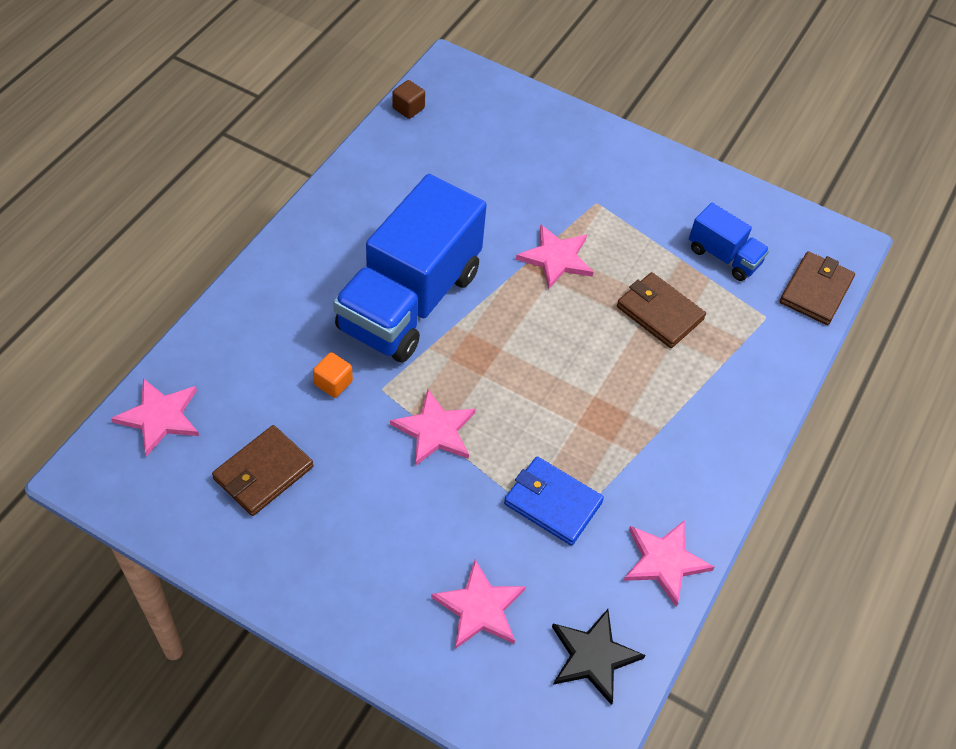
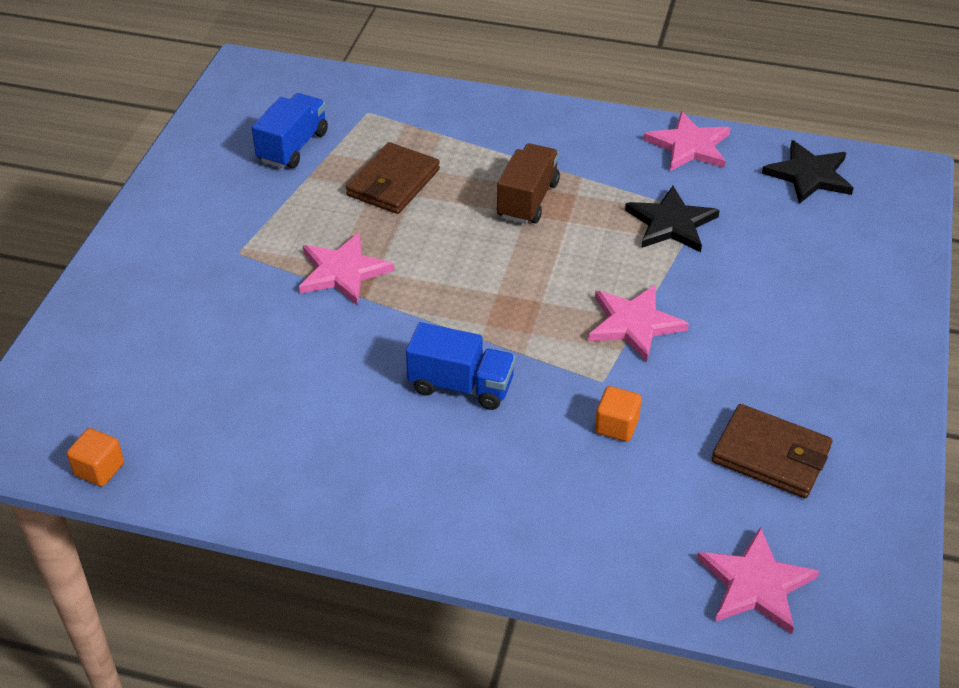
camera: 100 degrees left, 10 degrees down
blue truck [333,174,487,363] -> blue truck [406,322,516,410], size x0.47
brown cube [392,80,425,119] -> orange cube [67,428,124,486]
pink star [431,559,526,649] -> none
blue wallet [504,457,604,545] -> black star [625,186,720,252]
brown wallet [780,251,855,325] -> none
none -> brown truck [497,144,560,224]

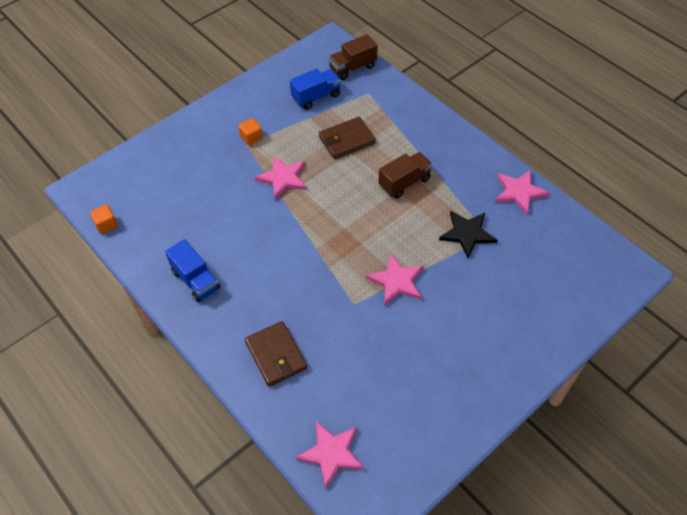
camera: 35 degrees right, 10 degrees up
blue truck [406,322,516,410] -> blue truck moved to [165,239,220,302]
orange cube [595,386,642,442] -> orange cube moved to [238,118,263,146]
brown wallet [711,404,832,498] -> brown wallet moved to [245,321,307,387]
black star [762,140,853,204] -> none
none -> brown truck [328,34,378,80]

